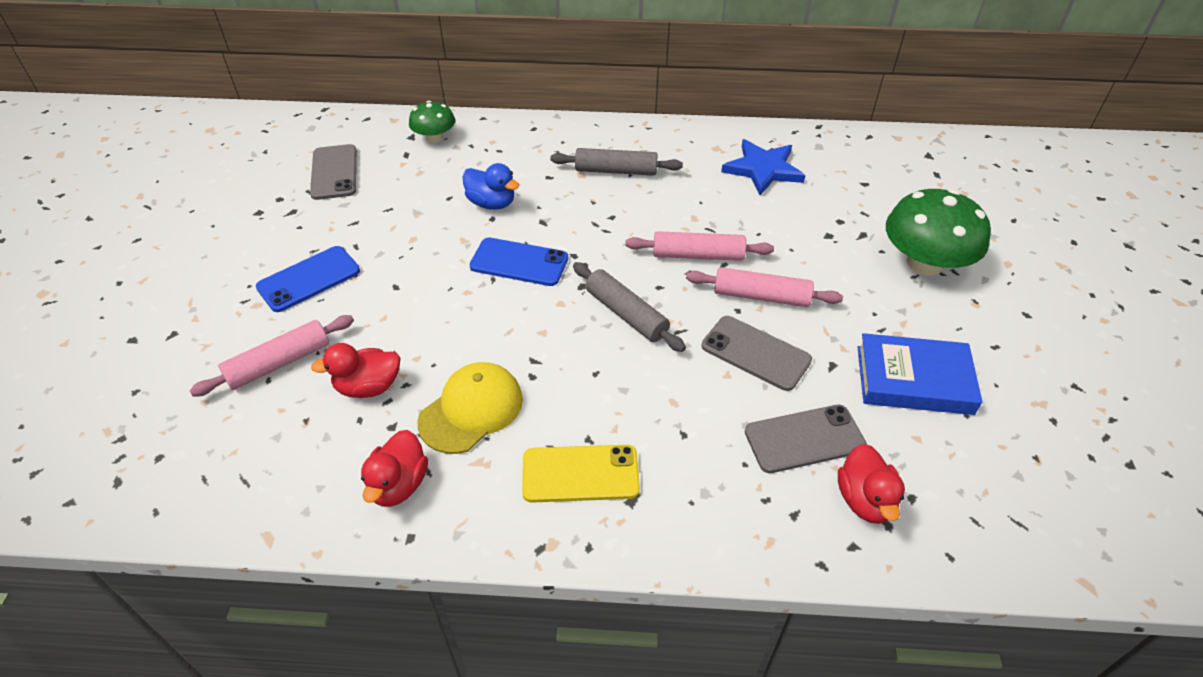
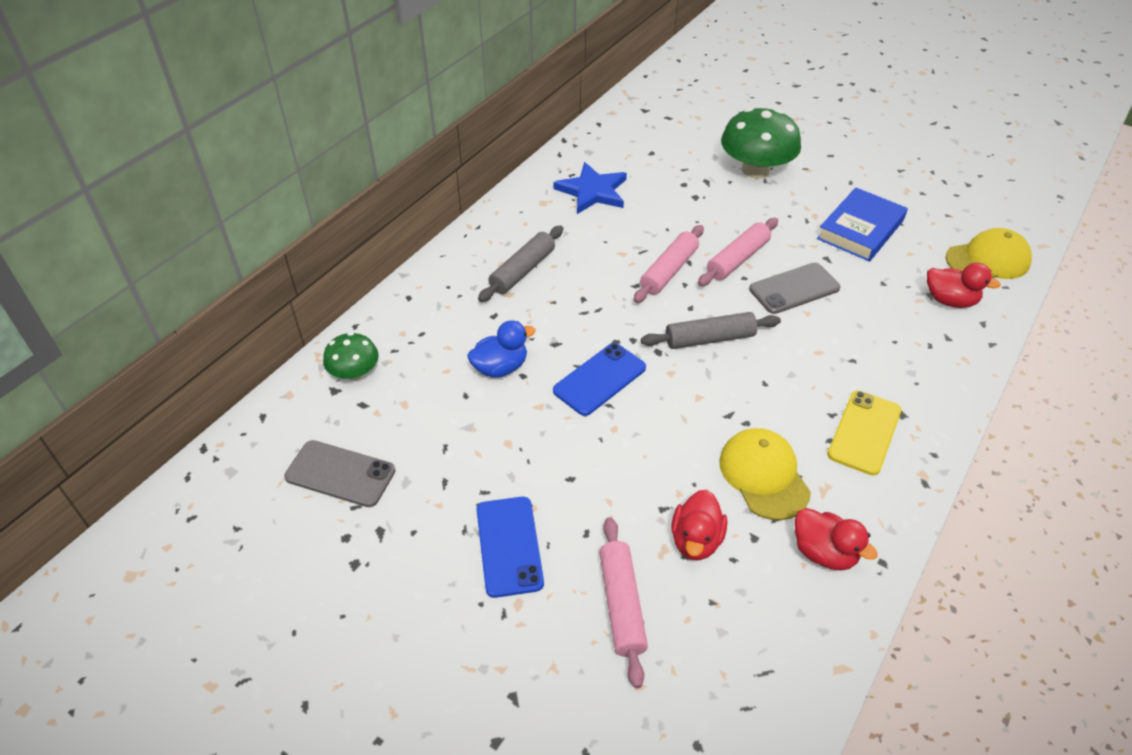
camera: 60 degrees left, 0 degrees up
grey phone [745,405,867,473] -> none
none -> yellow cap [946,228,1032,279]

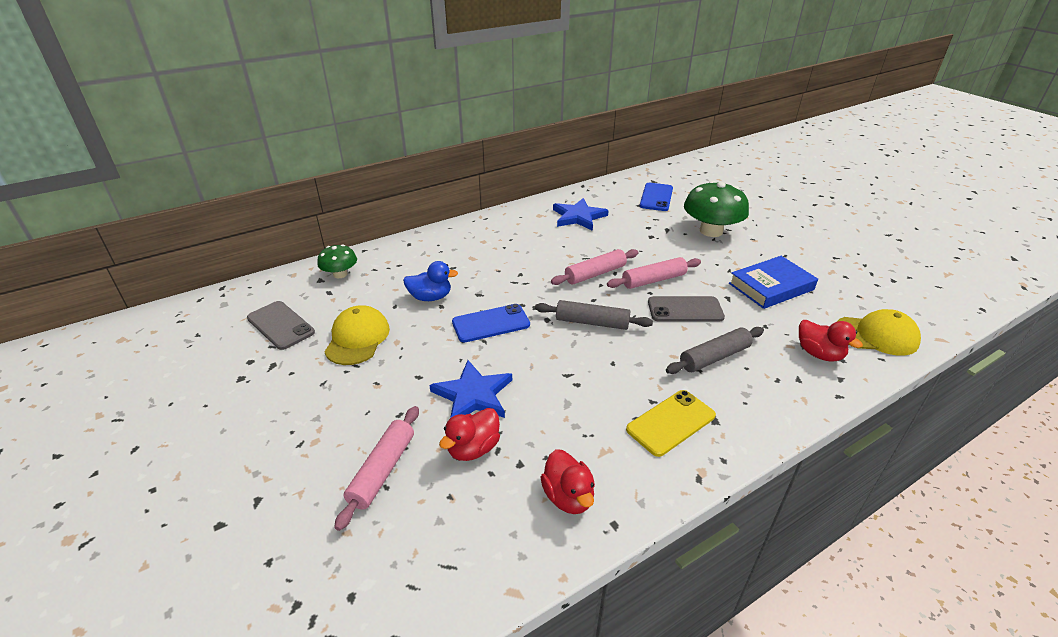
camera: 25 degrees right, 10 degrees down
blue phone [477,497,544,598] -> blue phone moved to [640,183,673,211]
grey rolling pin [478,226,563,302] -> grey rolling pin moved to [666,327,764,374]
yellow cap [719,428,811,520] -> yellow cap moved to [324,305,390,365]
none -> blue star [429,360,512,418]

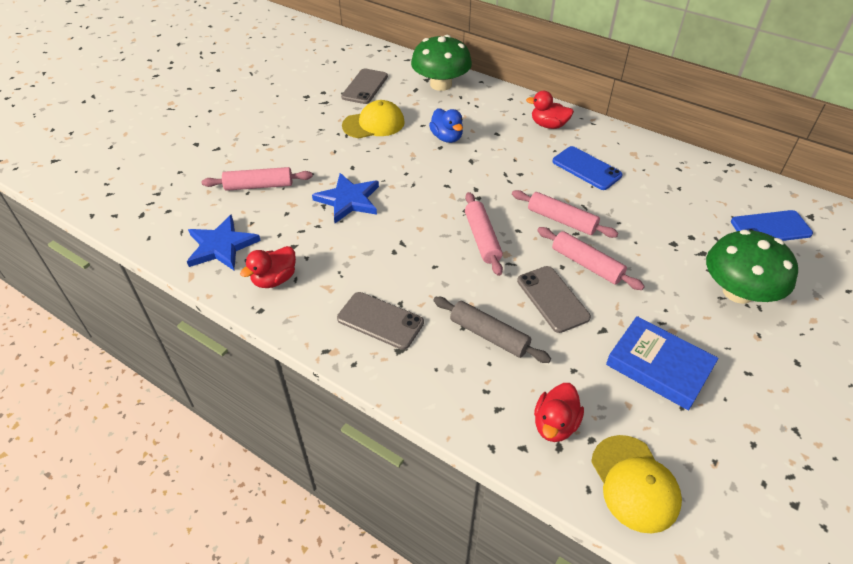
camera: 65 degrees right, 10 degrees up
green mushroom [317,244,357,278] -> green mushroom [411,35,472,91], size x1.80
red duck [439,408,500,461] -> red duck moved to [526,91,574,129]
blue phone [452,304,530,343] -> blue phone moved to [553,146,623,190]
grey rolling pin [535,300,653,330] -> pink rolling pin [465,192,503,276]
blue star [553,198,609,231] -> blue star moved to [187,214,261,270]
yellow phone [626,390,716,457] -> grey phone [337,292,424,350]

